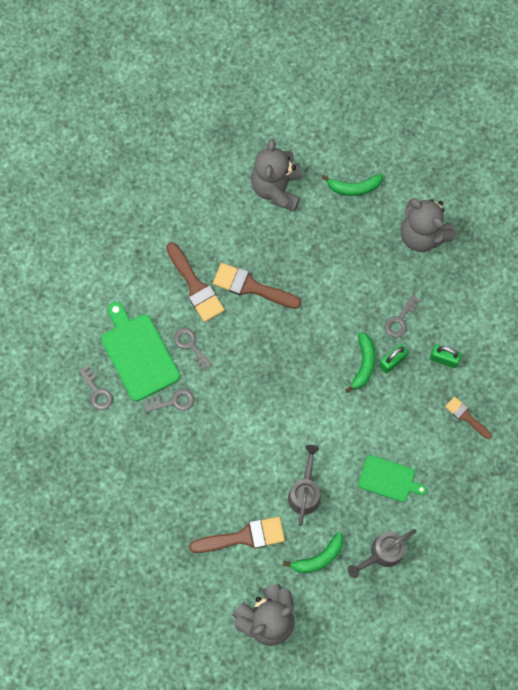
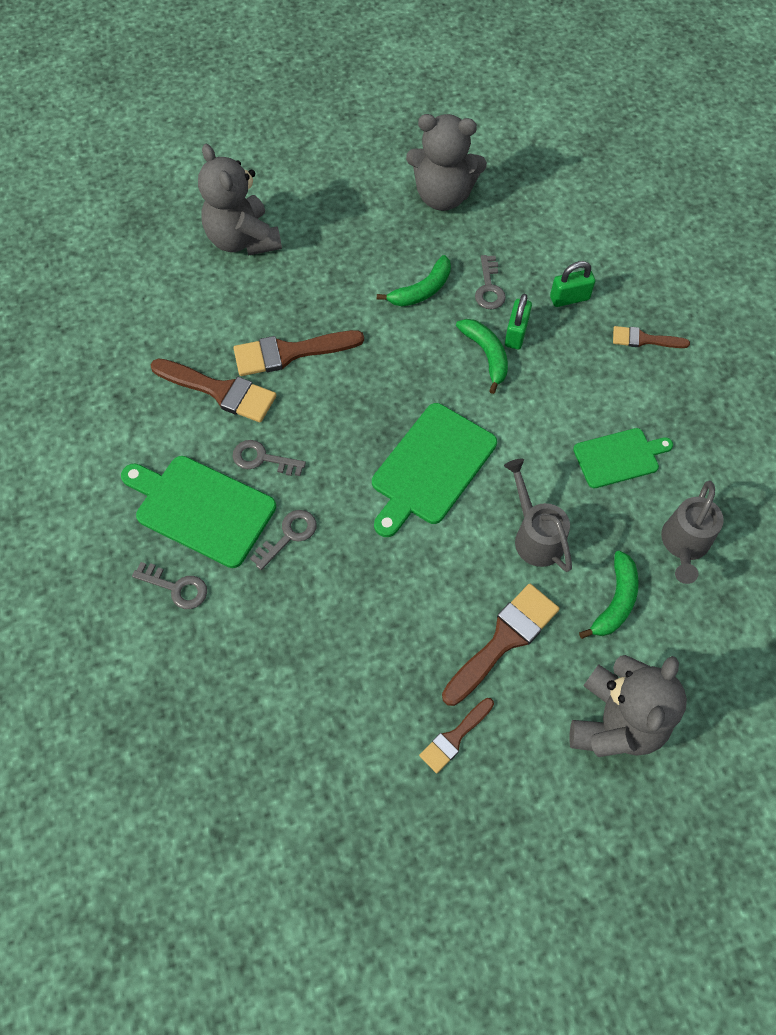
camera: 35 degrees left, 10 degrees down
green banana [321,173,383,196] -> green banana moved to [377,255,451,307]
none -> green cutting board [372,403,497,537]
none -> brown brush [419,698,494,773]

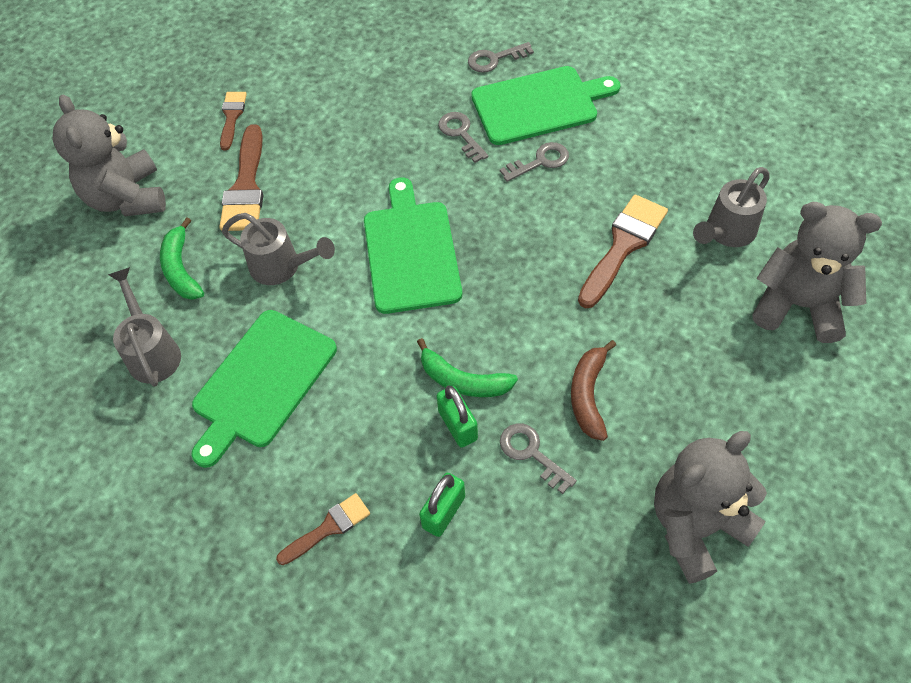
camera: 140 degrees right, 5 degrees down
brown brush [151,358,276,423] -> none
grey key [250,510,317,570] -> grey key turned 150 degrees clockwise [438,112,489,163]
green banana [377,255,451,307] -> brown banana [571,340,616,441]
green cutting board [573,428,673,488] -> green cutting board [191,310,337,468], size x1.58
none -> grey watering can [693,167,770,247]

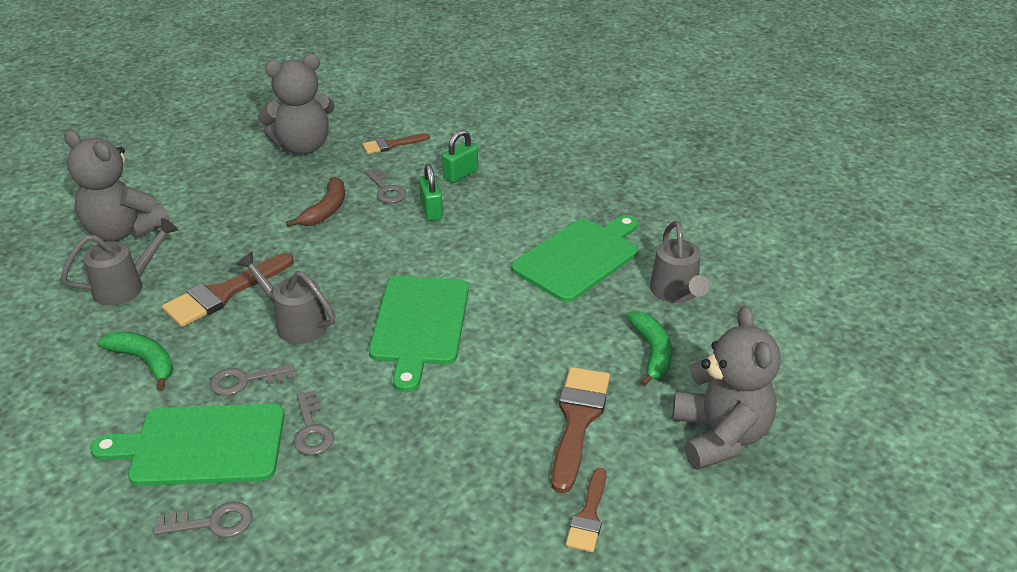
camera: 170 degrees left, 20 degrees down
grey watering can [222,213,335,285] -> grey watering can moved to [236,251,335,344]
brown brush [276,493,370,565] -> brown brush moved to [362,133,430,154]
green banana [417,338,518,397] -> green banana moved to [98,332,173,391]

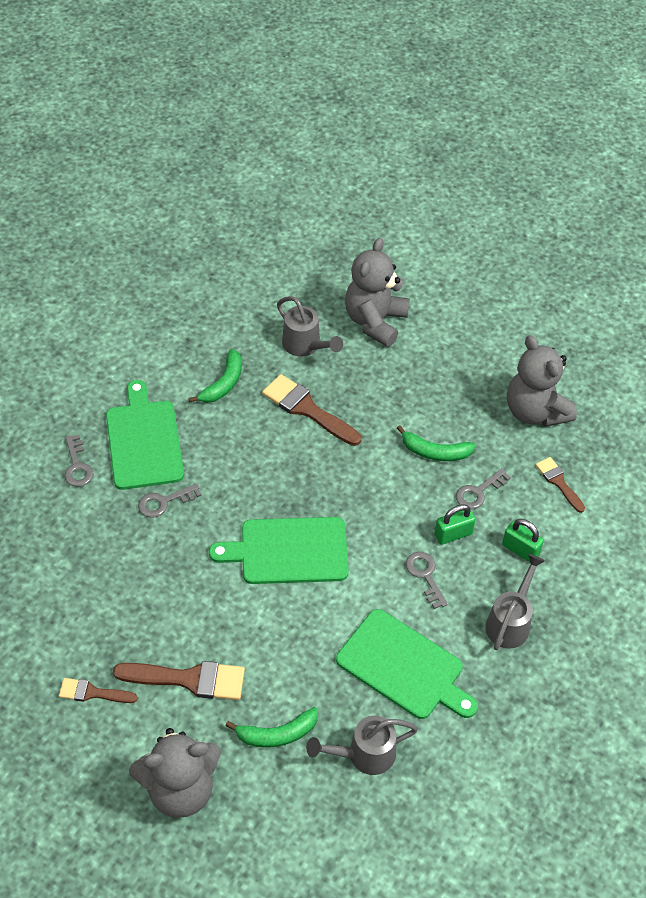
camera: 80 degrees right, 15 degrees up
grey key [210,364,294,396] -> grey key moved to [405,552,448,609]
grey watering can [236,251,335,344] -> grey watering can moved to [485,554,545,650]
brown banana [286,177,345,227] -> green banana [397,425,476,461]

